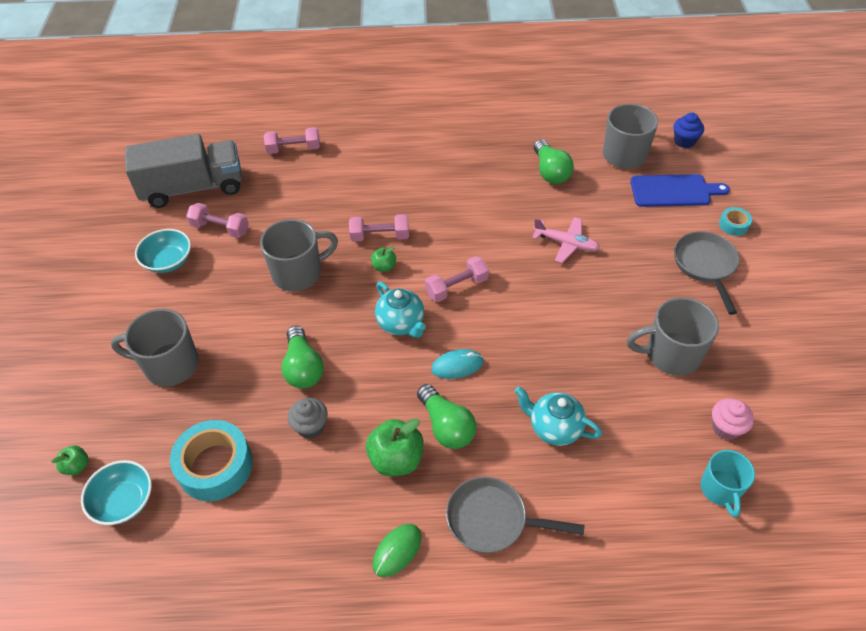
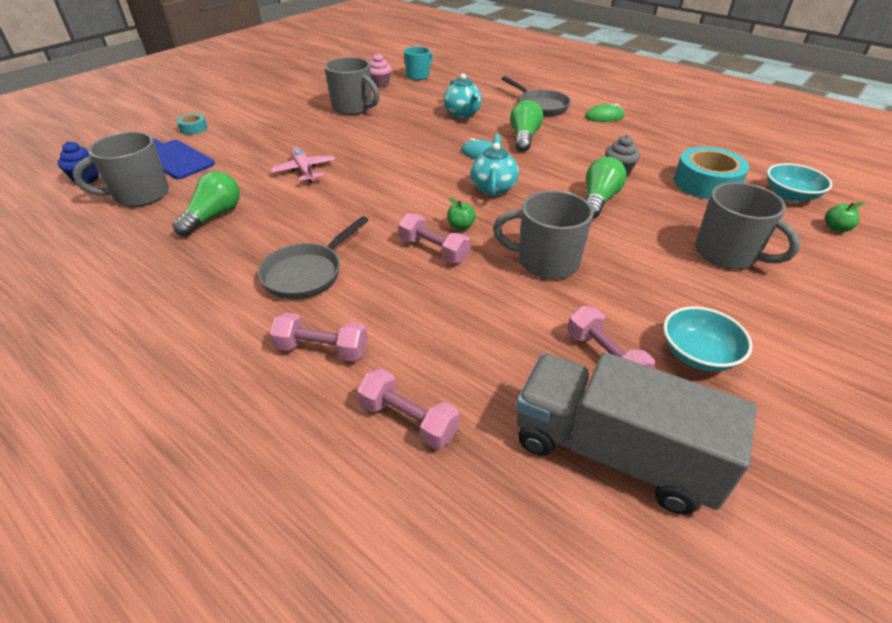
camera: 140 degrees left, 10 degrees down
green apple [366,418,424,476] -> none
pink dumbbell [425,256,489,302] -> pink dumbbell moved to [270,313,368,361]
grey pan [674,231,739,315] -> grey pan moved to [258,216,369,299]

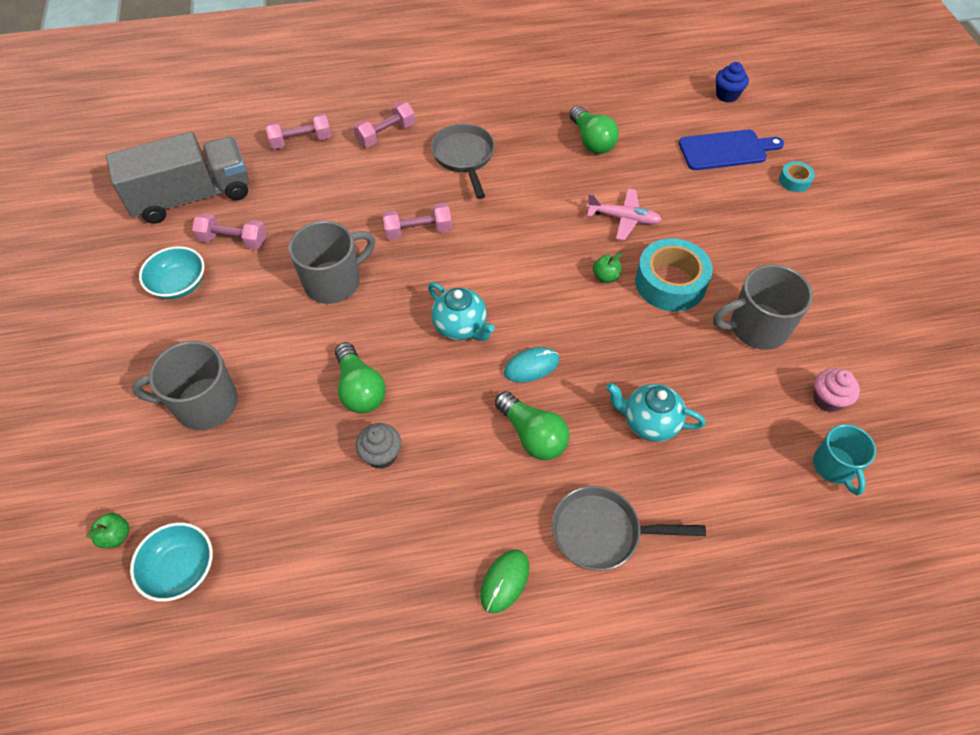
camera: 130 degrees right, 15 degrees up
grey mug [73,132,169,207] -> none
green apple [447,198,476,230] -> green apple moved to [593,253,622,283]
turquoise tape [674,147,749,200] -> turquoise tape moved to [635,238,713,312]

